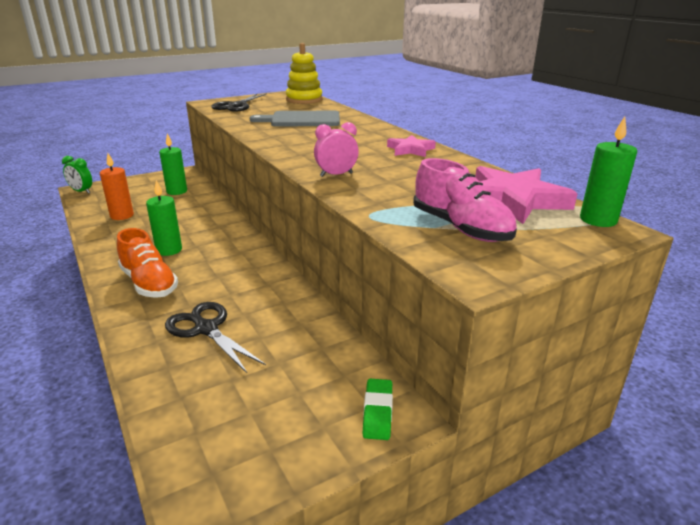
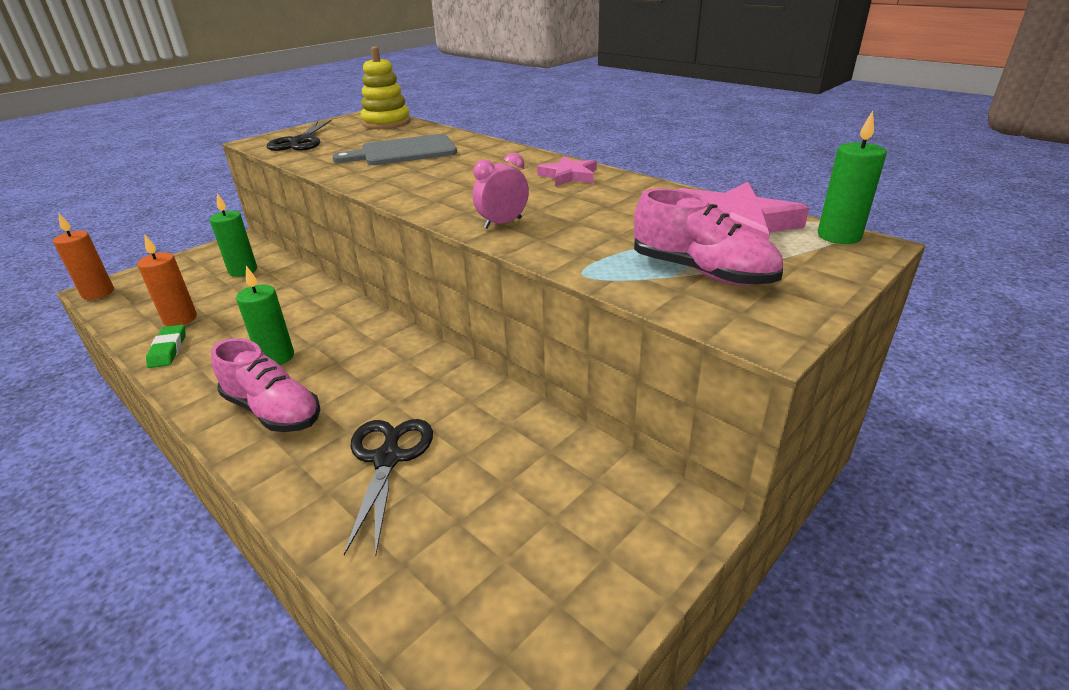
camera: 15 degrees left, 5 degrees up
green clock [62,156,92,194] -> orange candle [53,213,114,300]
orange shoe [117,228,178,298] -> pink shoe [211,338,321,432]
black scissors [165,302,266,373] -> black scissors turned 60 degrees clockwise [344,419,433,556]
green eraser [363,379,393,440] -> green eraser moved to [146,325,186,368]

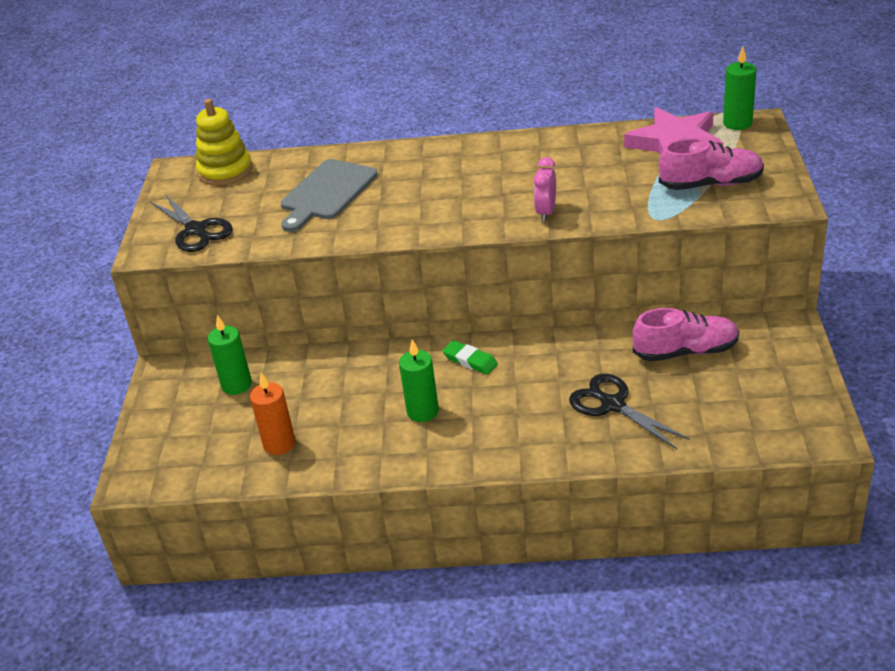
camera: 40 degrees left, 5 degrees up
orange candle [53,213,114,300] -> none
green eraser [146,325,186,368] -> green eraser moved to [442,340,498,375]
pink shoe [211,338,321,432] -> pink shoe moved to [633,308,739,362]
pink star [537,156,597,186] -> none

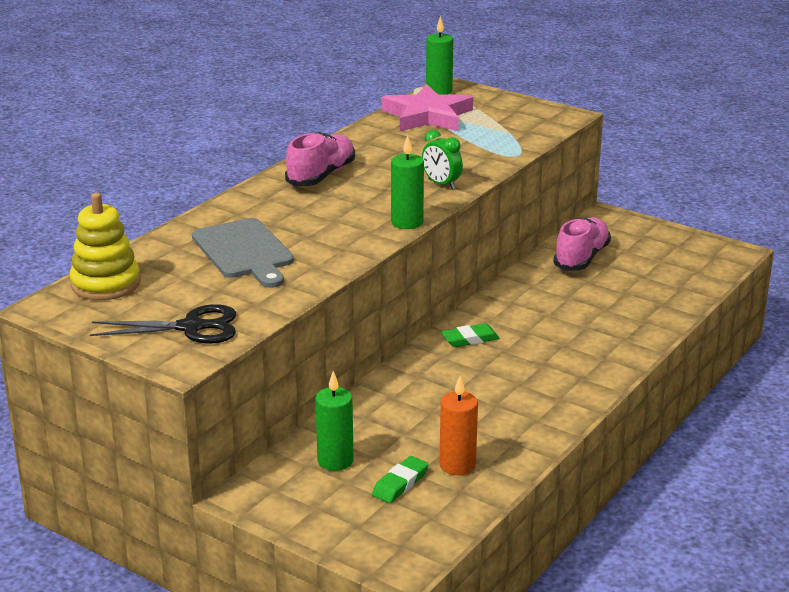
camera: 60 degrees left, 10 degrees down
green candle [399,340,439,422] -> green candle moved to [391,135,424,229]
pink clock [534,157,556,222] -> green clock [422,130,463,189]
black scissors [569,374,690,449] -> none
pink shoe [659,138,764,190] -> pink shoe moved to [285,132,355,186]
none -> green eraser [372,456,429,503]

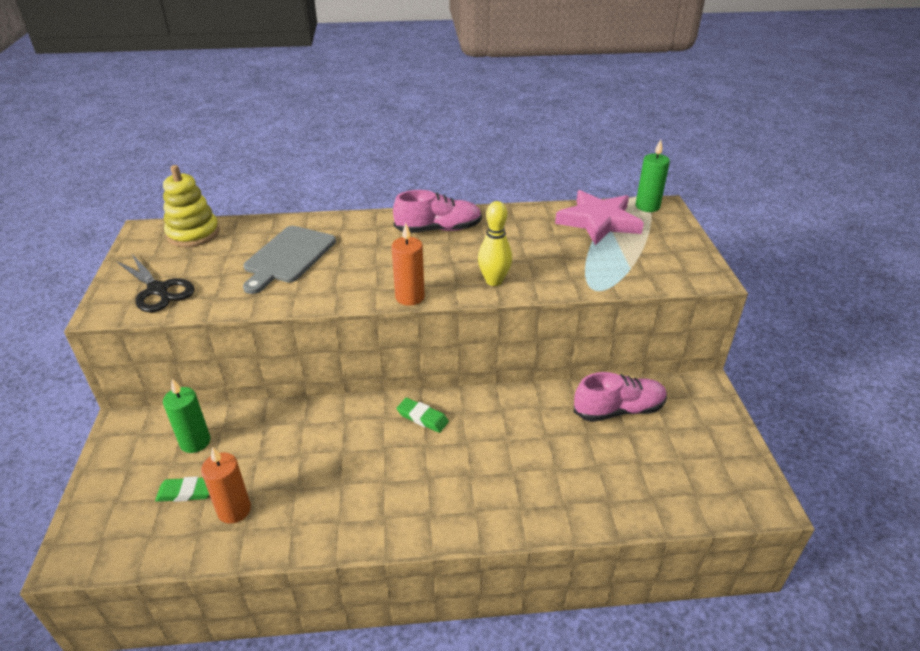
camera: 50 degrees right, 10 degrees up
green candle [391,135,424,229] -> orange candle [392,223,425,306]
green clock [422,130,463,189] -> yellow bowling pin [478,201,512,286]

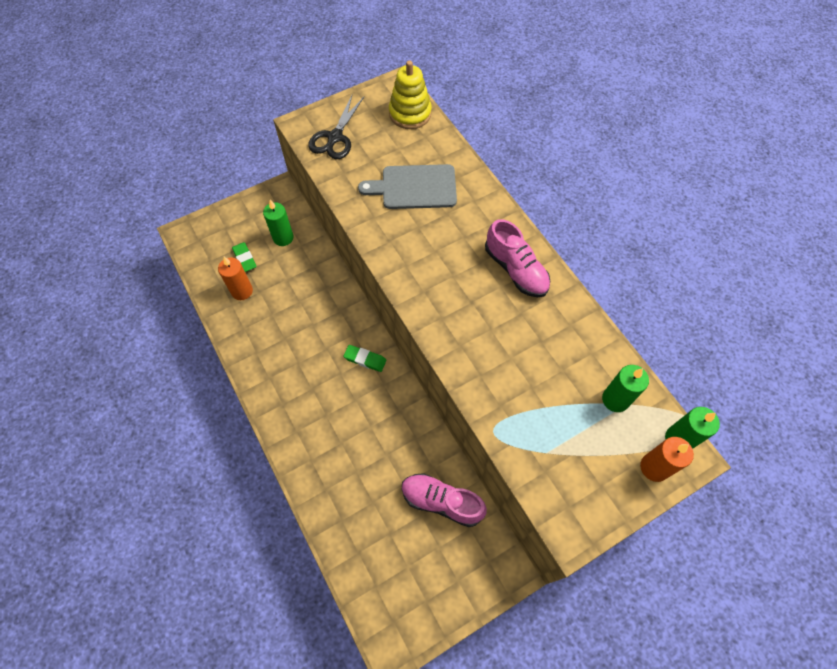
camera: 65 degrees right, 25 degrees up
orange candle [392,223,425,306] -> orange candle moved to [640,437,694,482]
green eraser [397,398,449,433] -> green eraser turned 75 degrees counterclockwise [343,345,386,372]
yellow bowling pin [478,201,512,286] -> none
pink star [555,190,644,245] -> green candle [602,365,649,412]
pink shoe [574,372,667,422] -> pink shoe turned 150 degrees clockwise [402,473,487,527]

